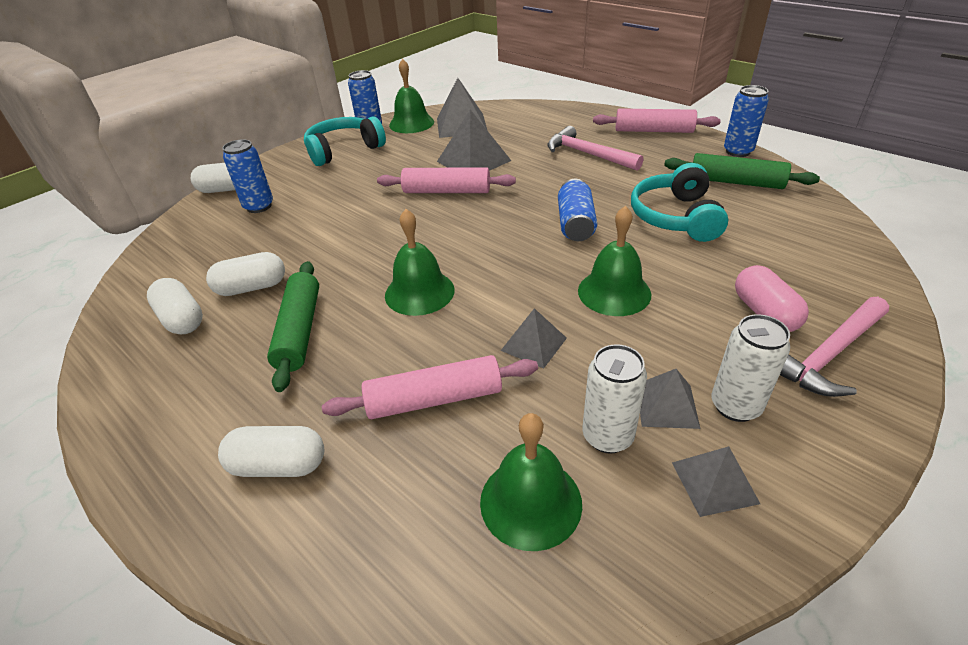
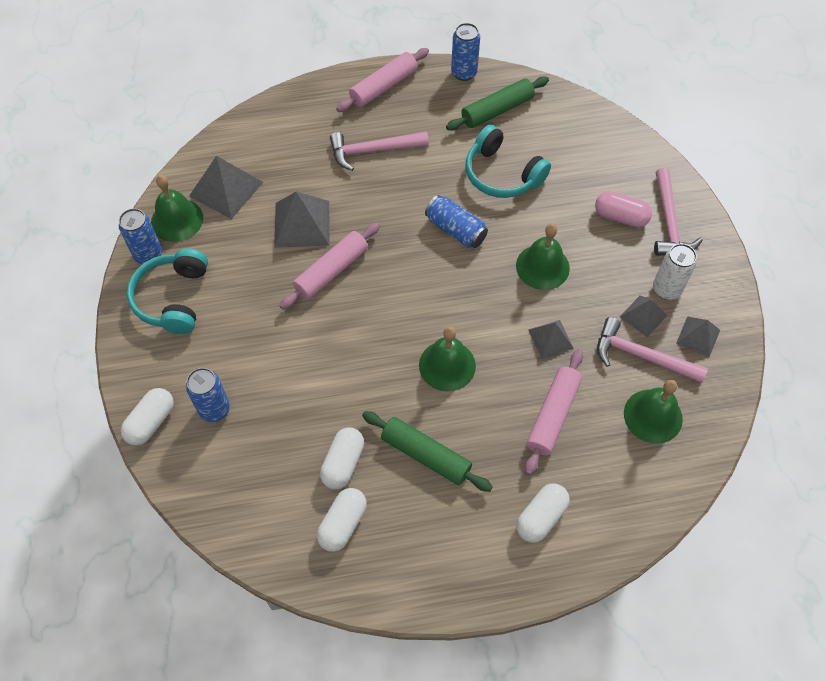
camera: 55 degrees left, 20 degrees up
white capsule [147,278,203,334] -> white capsule turned 60 degrees counterclockwise [317,488,367,552]
white can [582,344,647,454] -> pink hammer [597,317,708,383]

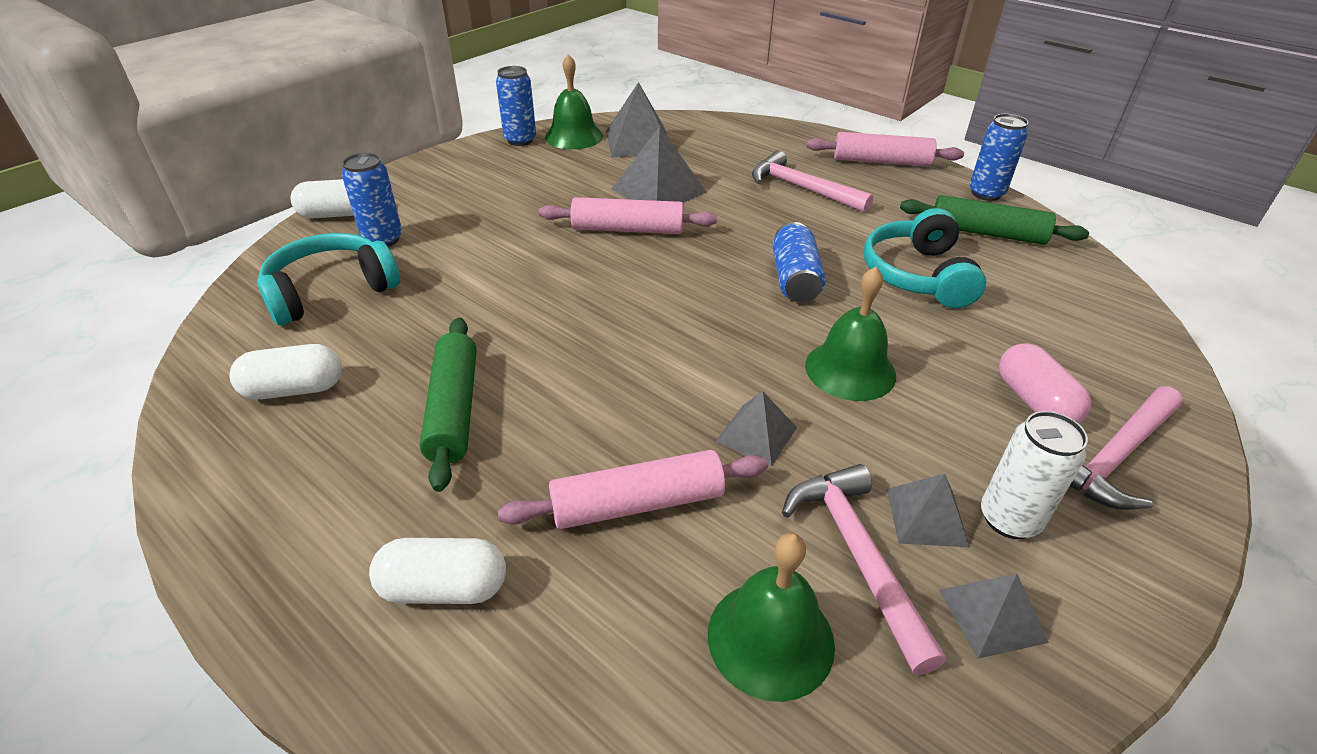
camera: 50 degrees right, 20 degrees down
turquoise headphones [127,248,208,334] -> turquoise headphones moved to [257,233,400,325]
white capsule [320,427,364,489] -> none
green bell [419,327,476,391] -> none

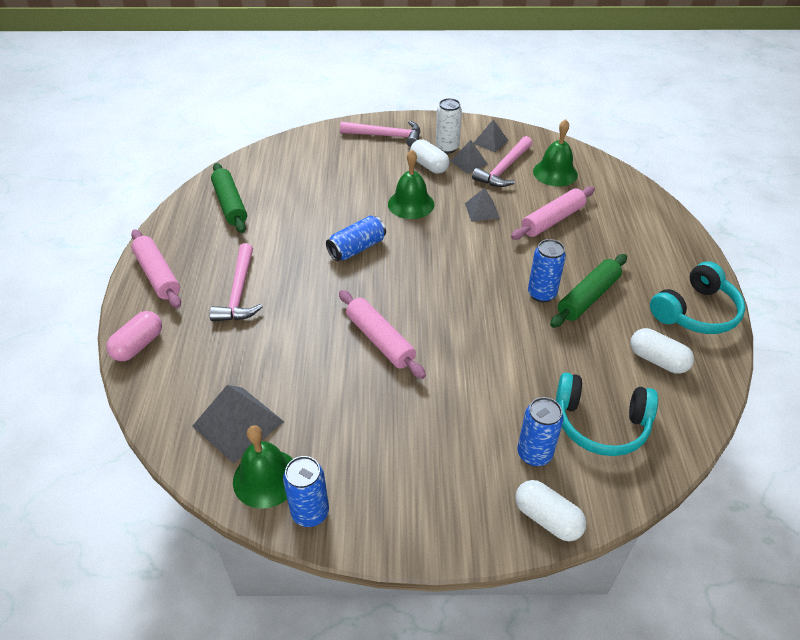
camera: 130 degrees left, 5 degrees up
white capsule [369,538,506,604] -> white capsule moved to [410,139,450,174]
pink rolling pin [498,450,768,529] -> pink rolling pin turned 75 degrees counterclockwise [511,186,595,240]
grey pyramid [612,126,707,203] -> none
turquoise headphones [864,208,986,308] -> turquoise headphones moved to [650,261,745,334]
blue can [969,114,1028,201] -> blue can moved to [528,239,566,302]
pink capsule [999,343,1091,423] -> pink capsule moved to [106,311,162,361]

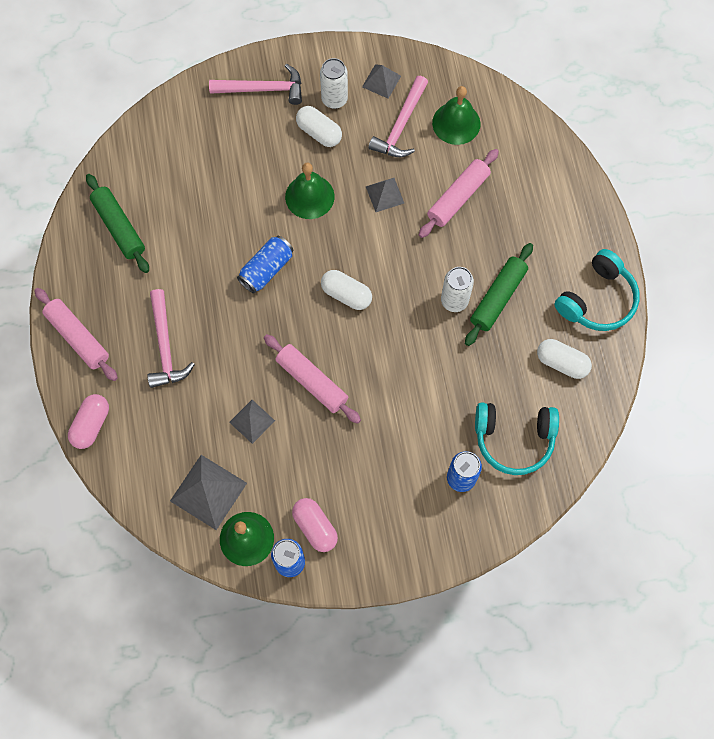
camera: 10 degrees left, 25 degrees up
grey pyramid [450,140,487,174] -> grey pyramid moved to [229,400,275,444]
white capsule [515,480,587,541] -> white capsule moved to [321,270,372,310]
blue can [528,239,566,302] -> white can [441,267,474,312]
none -> pink capsule [292,498,338,552]

